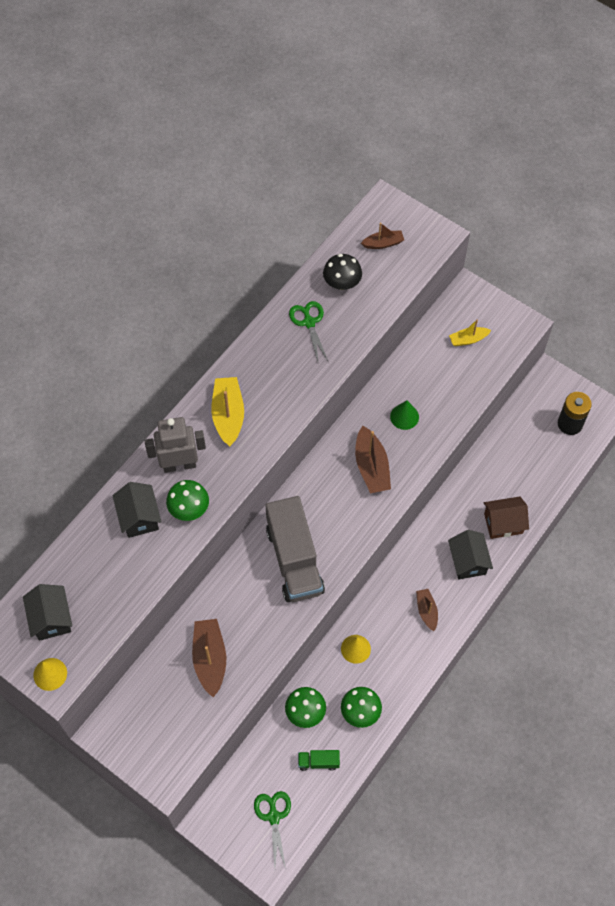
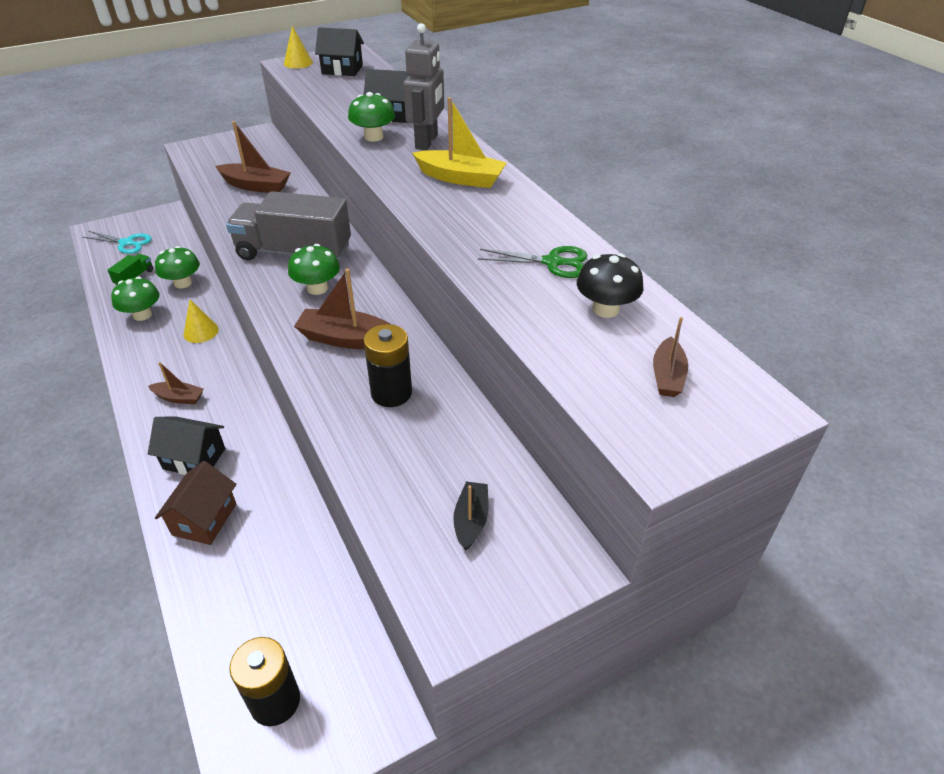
camera: 115 degrees right, 20 degrees down
green scissors [254,791,291,869] -> turquoise scissors [82,231,152,254]
green cone [390,400,419,430] -> black battery [363,324,412,407]
yellow boat [449,320,491,346] -> black boat [453,482,488,551]
none -> green mushroom [288,244,340,295]

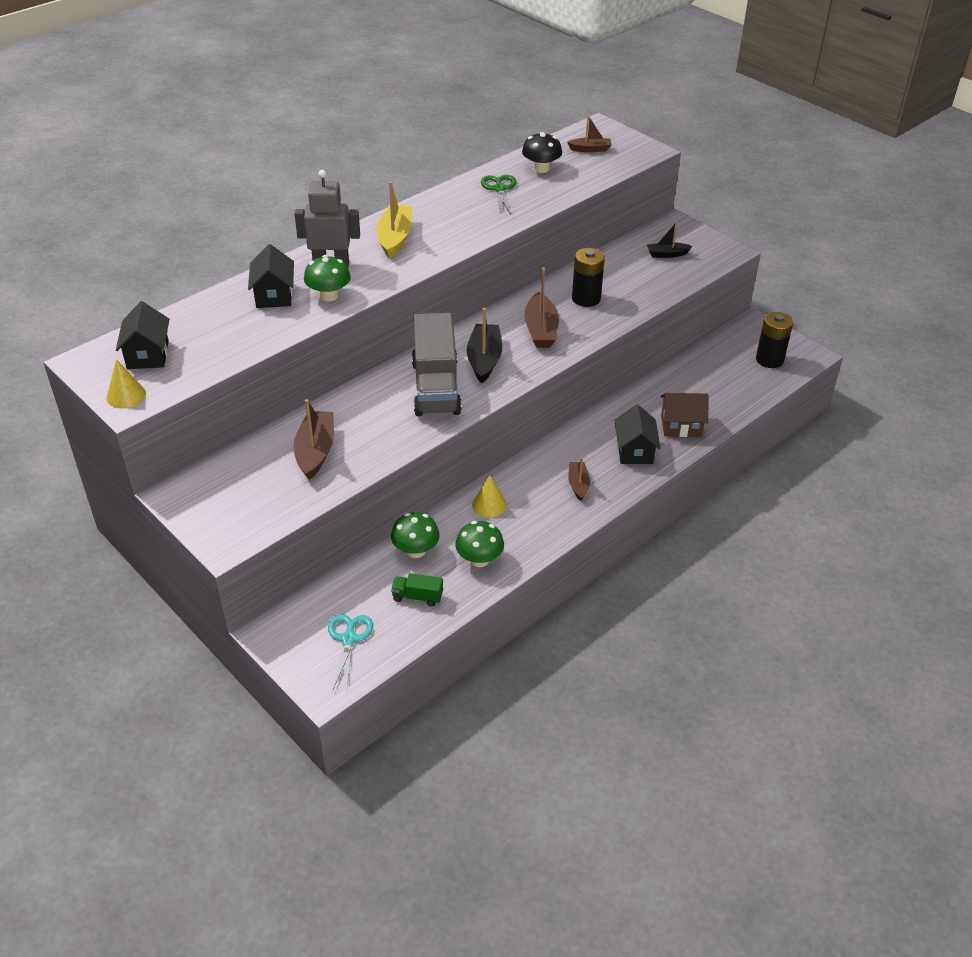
camera: 105 degrees left, 0 degrees up
green mushroom [288,244,340,295] -> black boat [467,308,502,384]

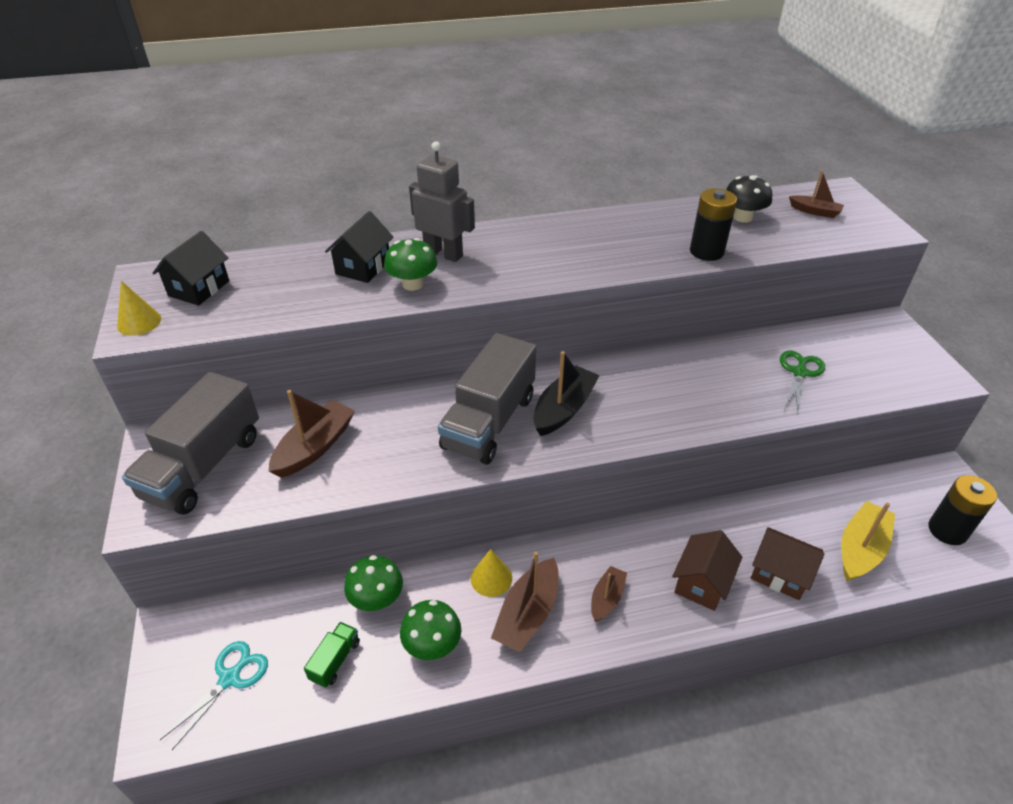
camera: 30 degrees right, 0 degrees up
yellow boat [376,182,412,259] -> yellow boat moved to [841,501,895,581]
green truck [391,573,443,607] -> green truck turned 75 degrees clockwise [304,622,360,688]
green scissors [481,175,517,215] -> green scissors moved to [780,351,825,412]
brown boat [524,268,559,348] -> brown boat moved to [491,551,559,652]
black battery [572,248,605,307] -> black battery moved to [690,188,737,261]
black house [615,404,661,464] -> brown house [672,530,742,611]
black boat [647,222,692,258] -> none
none -> grey truck [122,372,259,515]

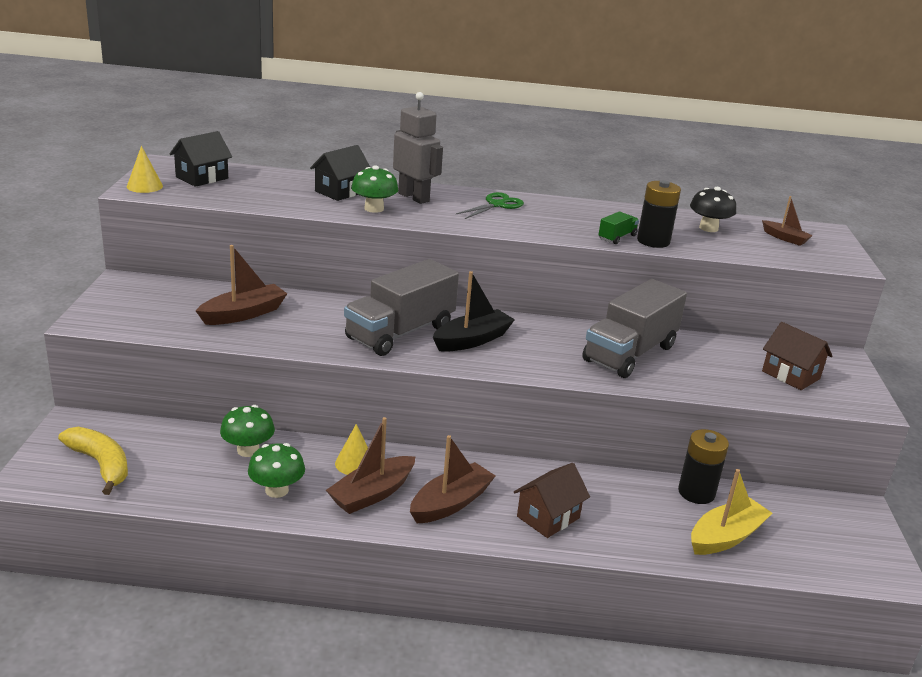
camera: 15 degrees right, 15 degrees down
grey truck [122,372,259,515] -> grey truck moved to [582,279,687,378]
turquoise scissors [160,641,268,750] -> yellow banana [58,427,128,495]
green truck [304,622,360,688] -> green truck moved to [598,211,639,244]
brown boat [591,566,627,622] -> brown boat [410,435,496,523], size x1.66
brown house [751,527,824,600] -> brown house moved to [762,322,832,390]
green scissors [780,351,825,412] -> green scissors moved to [456,192,524,219]
black battery [929,475,997,545] -> black battery moved to [678,429,729,504]

